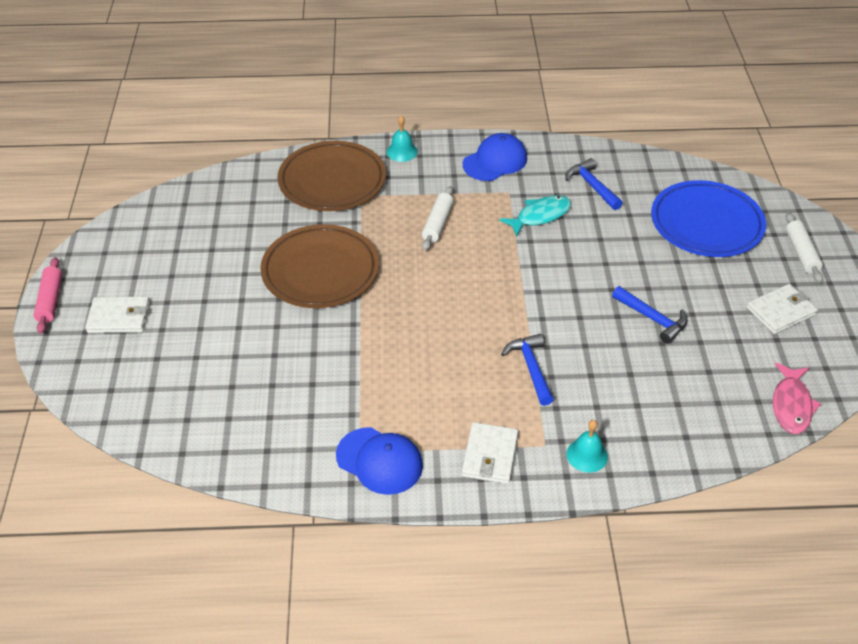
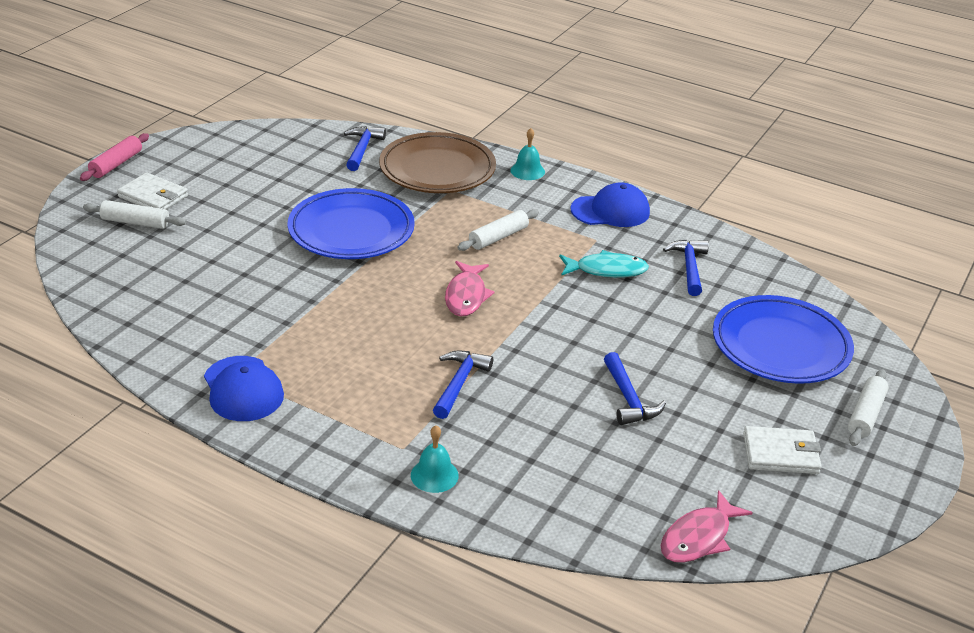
camera: 30 degrees right, 10 degrees down
brown plate [260,224,379,308] -> blue plate [288,188,415,259]
white wallet [462,422,518,484] -> none
none -> white rolling pin [83,200,186,229]
none -> blue hammer [344,126,386,171]
none -> pink fish [445,261,494,316]

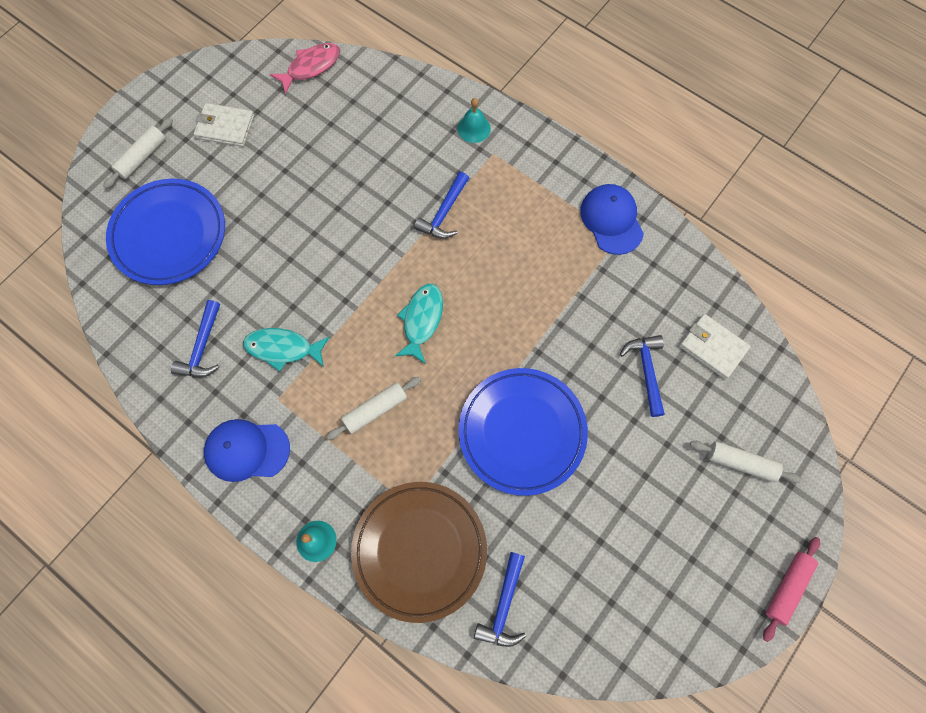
camera: 170 degrees left, 35 degrees up
white wallet [117,172,188,209] -> white wallet moved to [679,314,751,379]
pink fish [445,261,494,316] -> turquoise fish [395,284,443,364]
blue hammer [604,352,666,425] -> blue hammer moved to [620,335,665,417]

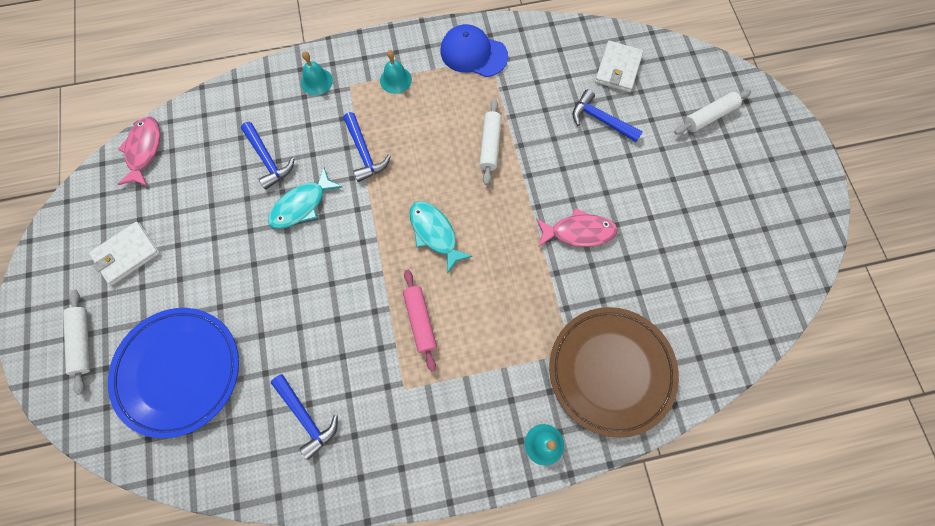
camera: 50 degrees left, 0 degrees up
blue cap [204,419,290,482] -> none
turquoise fish [243,328,329,372] -> turquoise fish moved to [268,168,342,229]
white rolling pin [326,377,421,440] -> white rolling pin moved to [479,99,502,185]
blue plate [459,368,588,496] -> pink fish [536,208,618,247]
blue hammer [474,552,526,647] -> blue hammer moved to [241,122,294,190]
white wallet [679,314,751,379] -> white wallet turned 60 degrees counterclockwise [595,41,643,92]
pink rolling pin [763,537,820,642] -> pink rolling pin moved to [403,270,437,372]
none -> turquoise bell [380,50,412,94]

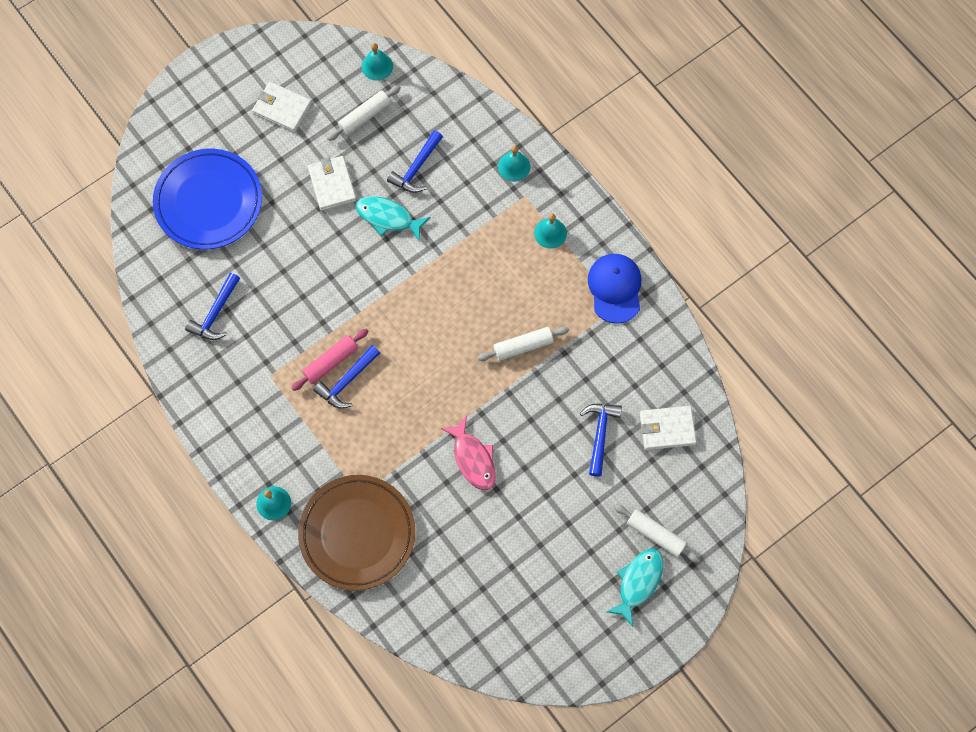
camera: 65 degrees right, 0 degrees up
white rolling pin [63,290,90,395] -> white rolling pin moved to [327,85,401,141]
pink fish [118,117,160,186] -> turquoise bell [361,43,393,81]
blue hammer [343,112,391,182] -> blue hammer moved to [313,345,380,409]
turquoise fish [410,201,473,274] -> turquoise fish moved to [606,548,664,627]
none -> white wallet [308,156,357,211]

